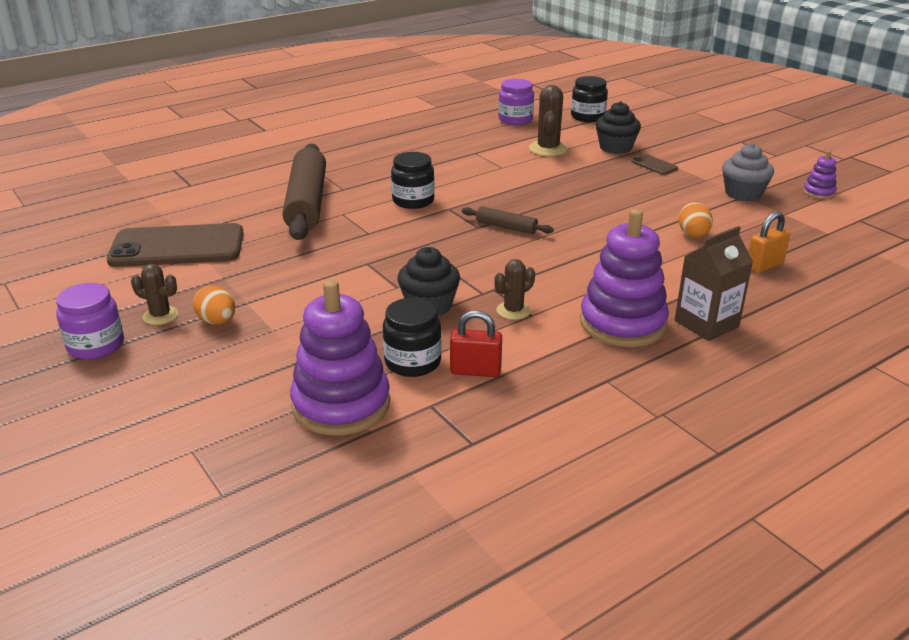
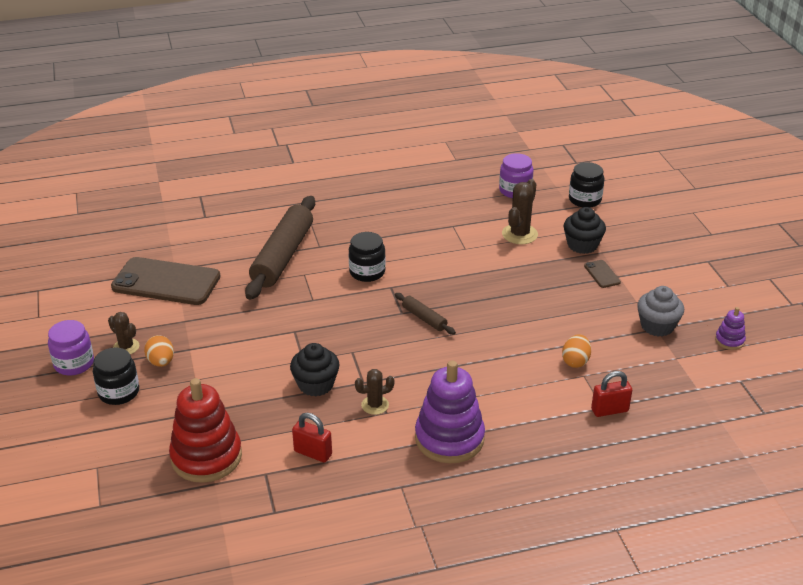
camera: 20 degrees right, 5 degrees up
purple stacking toy [290,280,390,435] -> red stacking toy [169,378,242,483]
black jar [383,298,441,377] -> black jar moved to [93,347,139,405]
brown carton [675,226,753,341] -> none
orange padlock [748,211,790,273] -> red padlock [591,371,632,417]

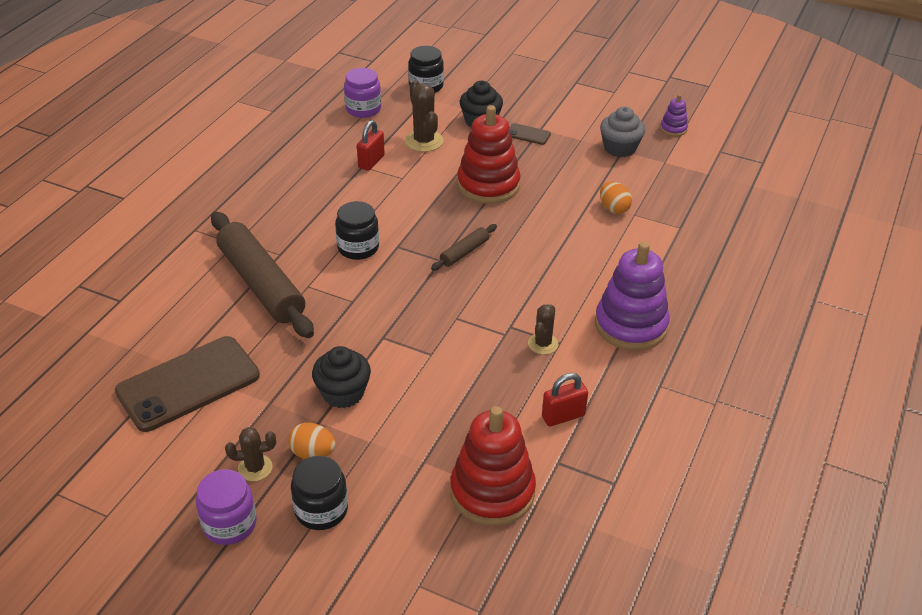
camera: 50 degrees left, 5 degrees up
black cupcake [290,343,339,397] -> black cupcake moved to [312,346,371,408]
brown rolling pin [395,293,456,335] -> brown rolling pin turned 45 degrees counterclockwise [431,224,497,271]
red padlock [591,371,632,417] -> red padlock moved to [357,120,385,171]
none -> red stacking toy [457,105,520,204]

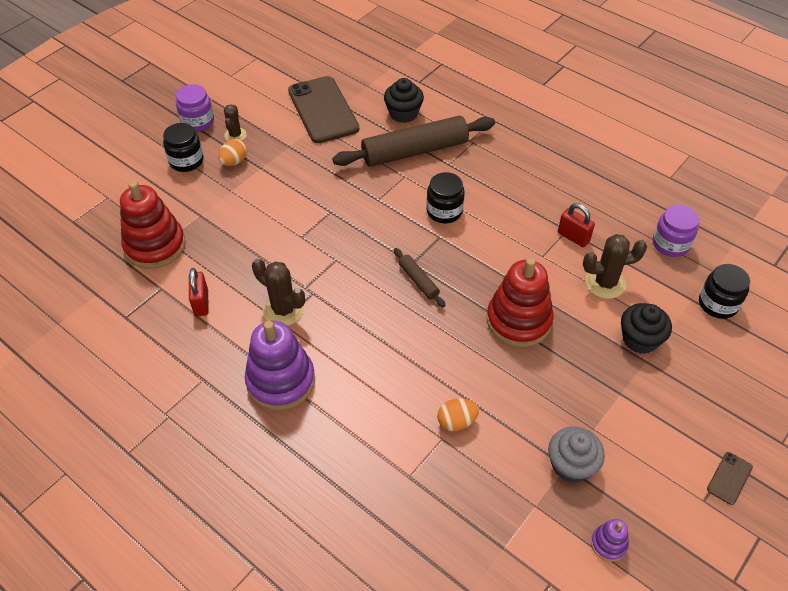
camera: 105 degrees right, 10 degrees up
black cupcake [312,346,371,408] -> black cupcake moved to [384,78,424,123]
brown phone [509,123,551,145] -> brown phone moved to [707,452,753,505]
brown cactus [528,305,558,354] -> brown cactus [252,259,305,326], size x1.57

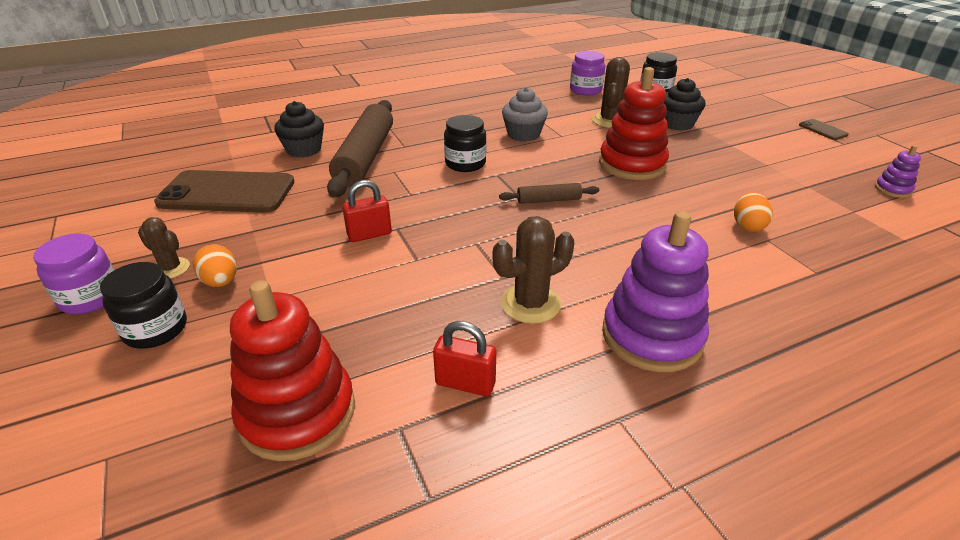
camera: 65 degrees left, 15 degrees down
grey cupcake [548,426,605,483] -> grey cupcake moved to [502,87,548,142]
red padlock [558,203,595,247] -> red padlock moved to [342,180,392,242]

